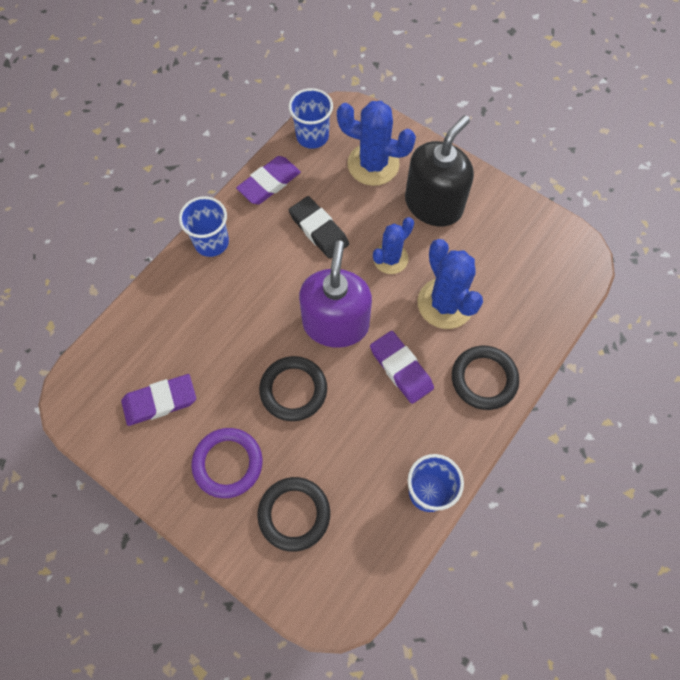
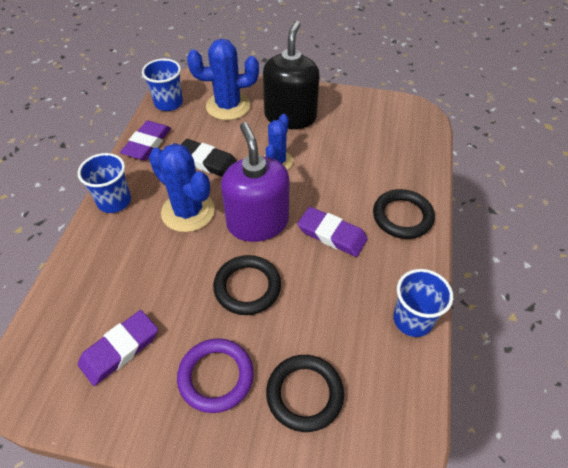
camera: 25 degrees left, 15 degrees down
blue cactus [417,239,483,329] -> blue cactus moved to [149,143,215,232]

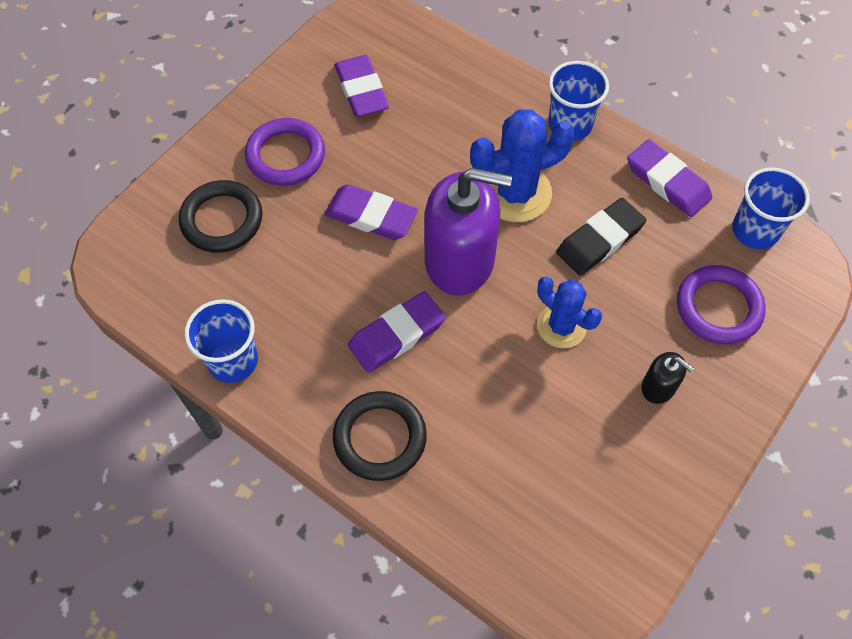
camera: 115 degrees right, 10 degrees up
blue cactus [187,39,259,120] -> purple ring [677,265,766,344]
black ring [213,255,281,315] -> purple eraser [324,184,418,240]
black soap dispenser [263,21,320,129] -> black soap dispenser [641,352,694,404], size x0.44

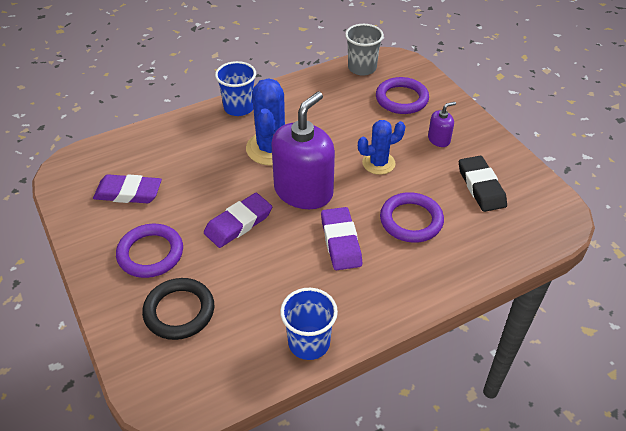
camera: 65 degrees left, 15 degrees down
black ring [333,391,427,481] -> none
black eraser [556,198,646,276] -> black eraser moved to [459,156,507,212]
purple eraser [627,139,712,217] -> none
black soap dispenser [641,352,694,404] -> purple soap dispenser [428,102,456,147]
blue cup [732,167,810,249] -> grey cup [345,24,384,76]
none -> purple ring [380,192,444,243]

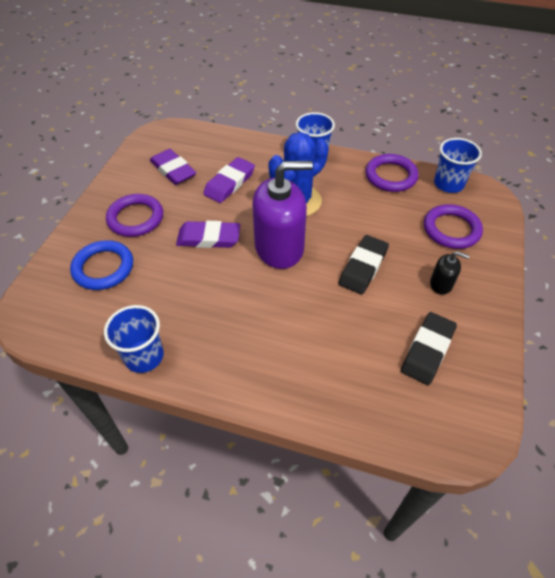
camera: 45 degrees right, 5 degrees up
black ring [142,278,214,340] -> blue ring [70,240,133,290]
purple eraser [321,207,362,270] -> purple eraser moved to [203,157,255,203]
grey cup [345,24,384,76] -> blue cup [434,138,482,193]
blue cactus [358,120,405,175] -> black eraser [339,235,389,294]
purple ring [380,192,444,243] -> purple ring moved to [365,154,419,192]
purple soap dispenser [428,102,456,147] -> black soap dispenser [430,251,469,295]

